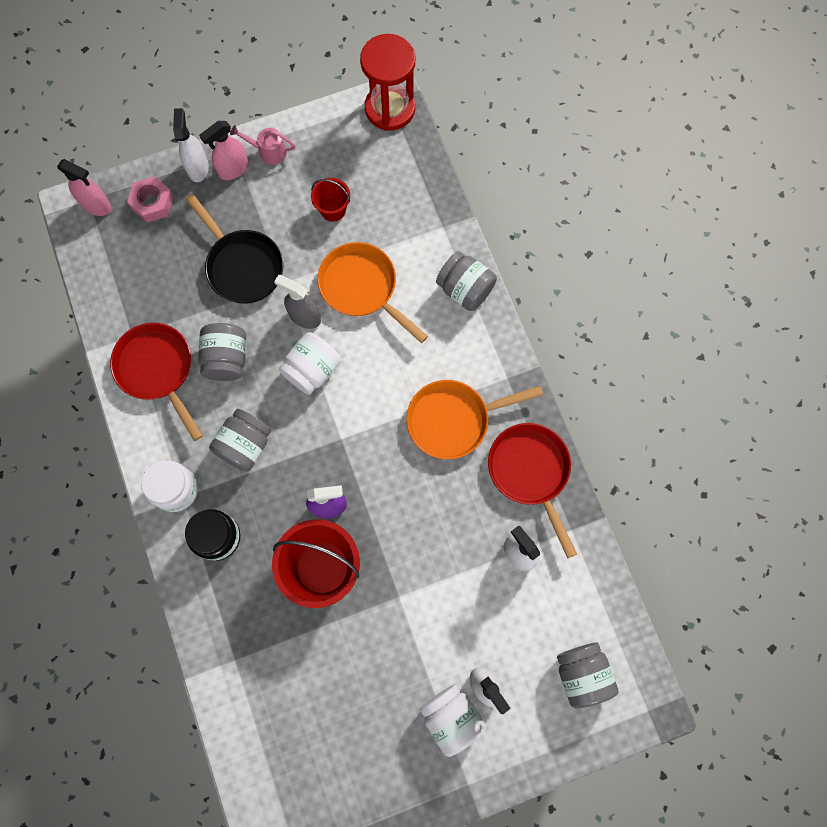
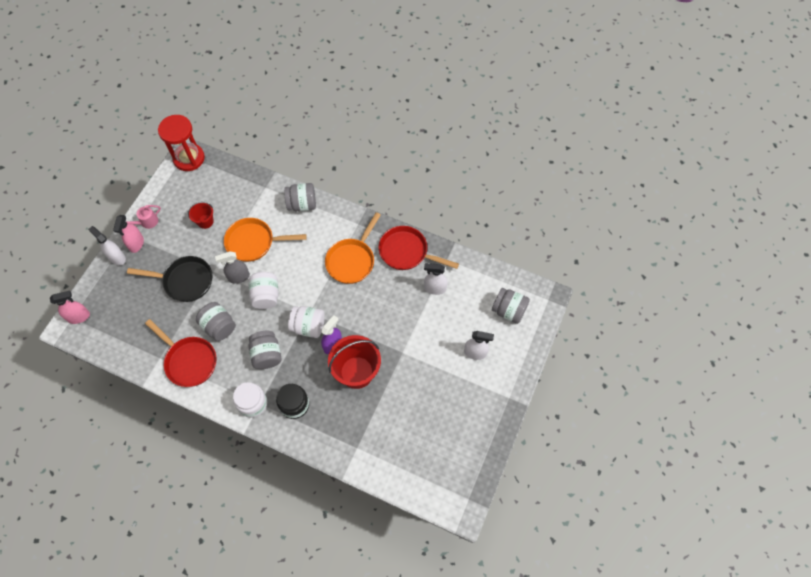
camera: 45 degrees left, 10 degrees down
red pan [110,323,203,441] -> red pan turned 150 degrees counterclockwise [145,319,216,387]
pink nut [127,176,174,223] -> none
white jar [420,684,487,757] -> white jar moved to [288,306,325,338]

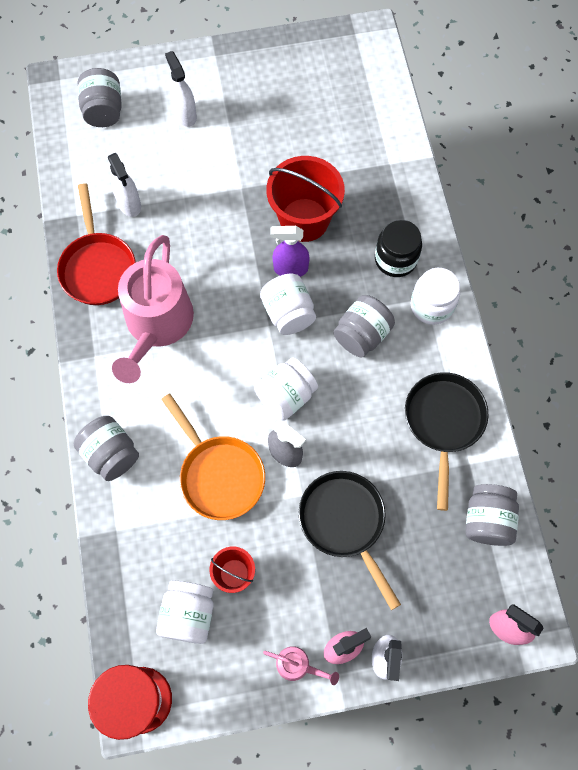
camera: 125 degrees left, 5 degrees up
red pan [145,319,216,387] -> black pan [405,372,489,511]
grey jar [196,302,236,341] -> grey jar moved to [465,484,519,546]
orange pan [325,212,381,284] -> pink watering can [112,235,194,383]
none -> white jar [156,581,214,644]

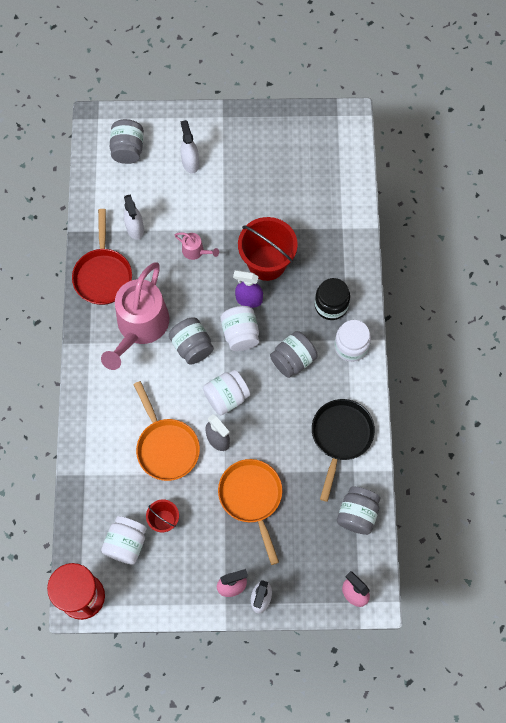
camera: 10 degrees right, 0 degrees up
grey jar [74,416,139,481] -> grey jar moved to [169,317,214,365]
pink watering can [263,646,339,685] -> pink watering can moved to [175,232,219,260]
black pan [299,471,401,610] -> orange pan [218,459,282,565]

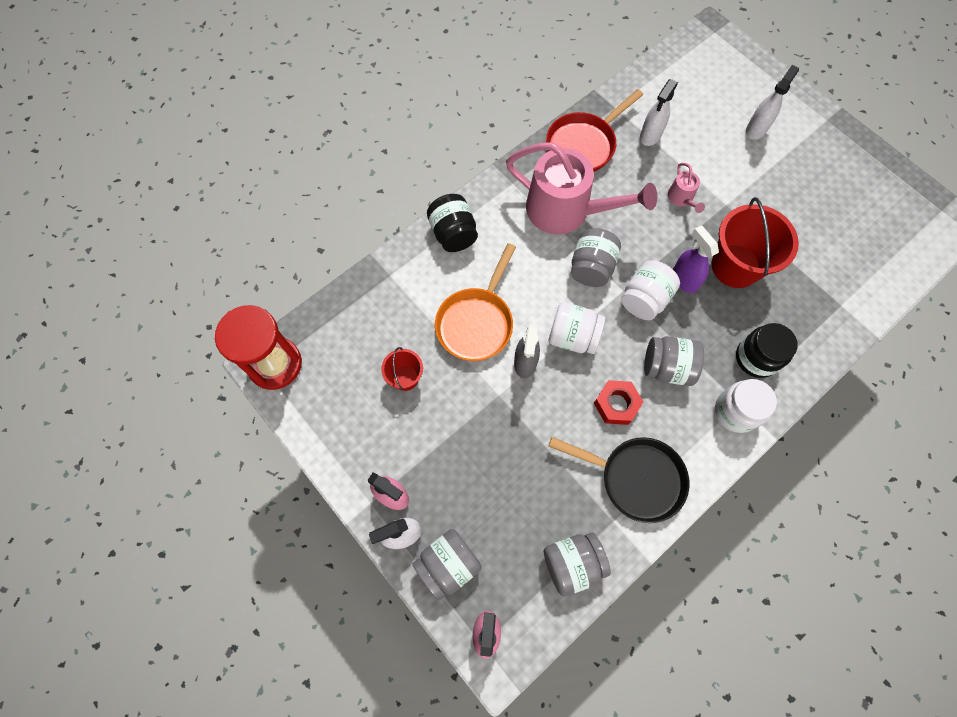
camera: 50 degrees right, 0 degrees up
pink watering can [101,262,169,370] -> pink watering can turned 135 degrees counterclockwise [506,142,657,234]
white jar [101,516,147,565] -> none
grey jar [110,119,144,164] -> grey jar moved to [413,529,482,601]
orange pan [218,459,282,565] -> none
black pan [312,399,375,502] -> black pan turned 45 degrees clockwise [549,437,689,523]
none -> black jar [427,194,478,252]
none -> red nut [594,380,643,425]

